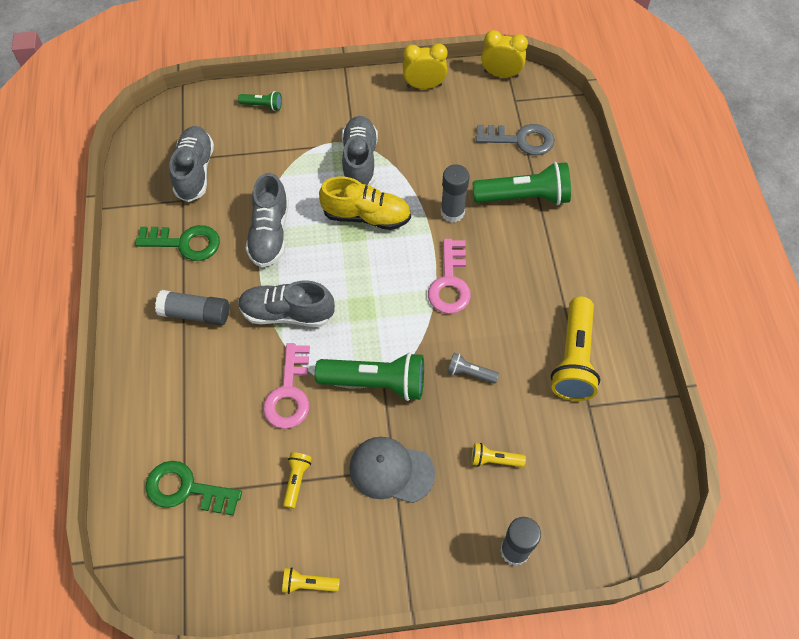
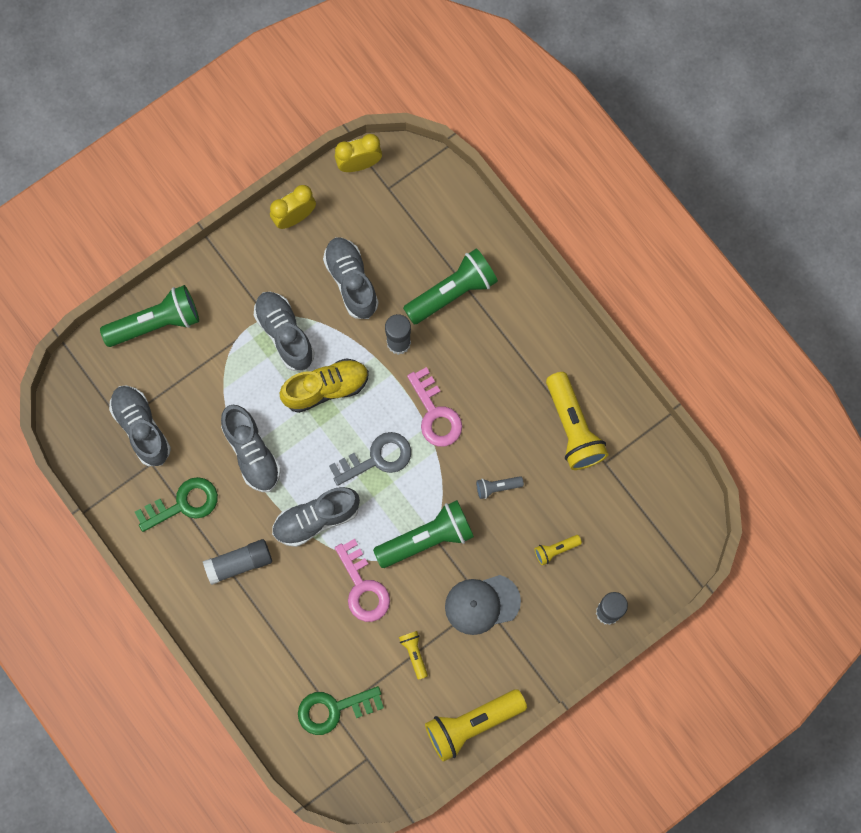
camera: 30 degrees left, 15 degrees up
green flashlight [238,91,282,111] -> green flashlight [100,285,199,347], size x2.12
yellow flashlight [282,567,340,594] -> yellow flashlight [425,689,527,762], size x2.12
grey key [476,124,554,155] -> grey key moved to [329,432,411,486]
none -> grey shoe [323,237,379,319]

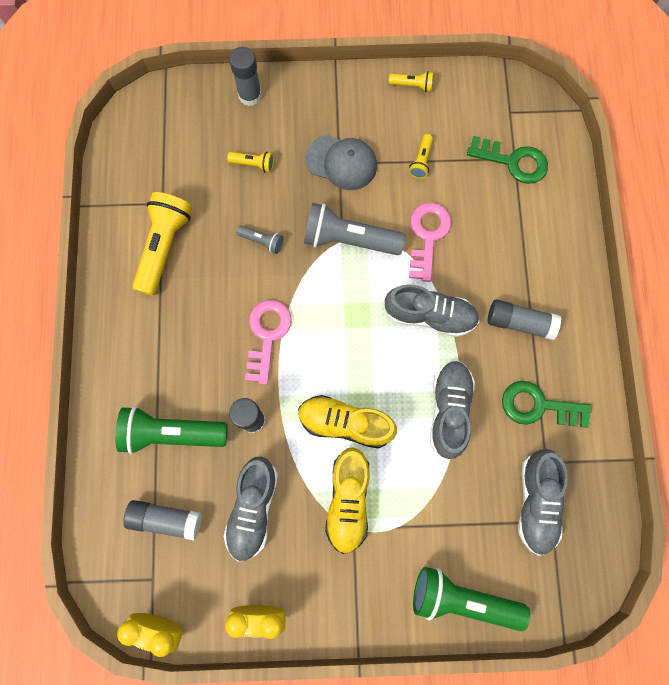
camera: 145 degrees left, 0 degrees up
grey shoe [254,292,315,371] -> yellow shoe [325,448,370,554]
grey key [329,432,411,486] -> none
green flashlight [373,500,474,568] -> grey flashlight [304,203,405,255]
yellow flashlight [425,689,527,762] -> yellow flashlight [389,71,433,92], size x0.47
none -> grey glue stick [123,500,202,540]

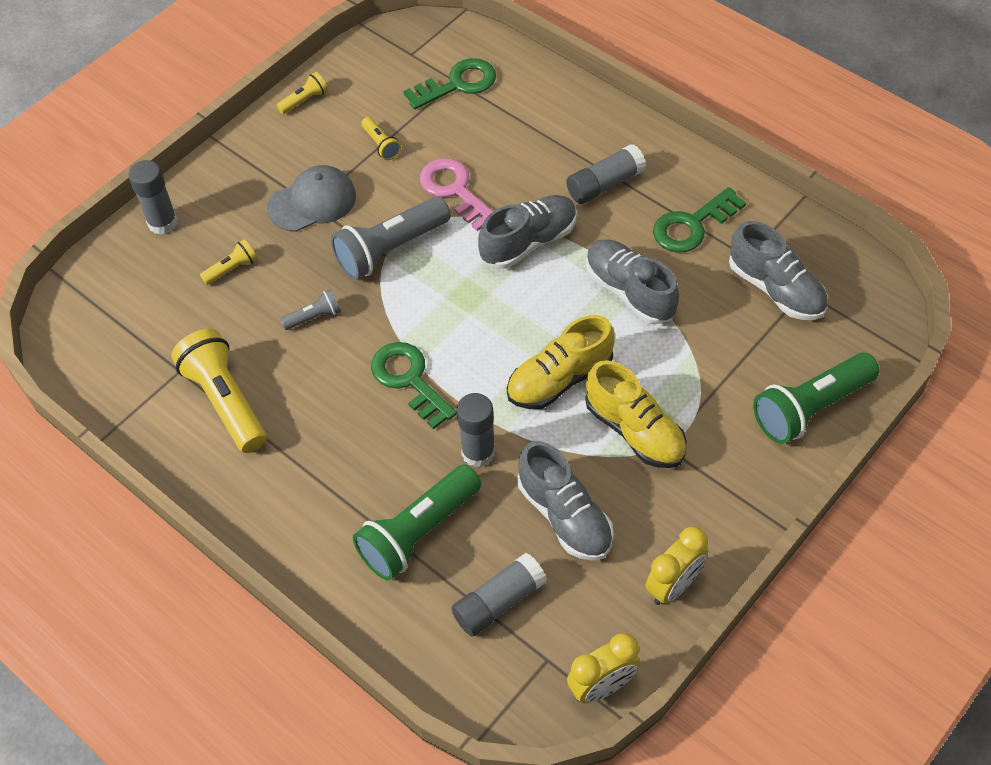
camera: 45 degrees left, 20 degrees down
pink key [245,300,292,385] -> green key [371,342,457,429]

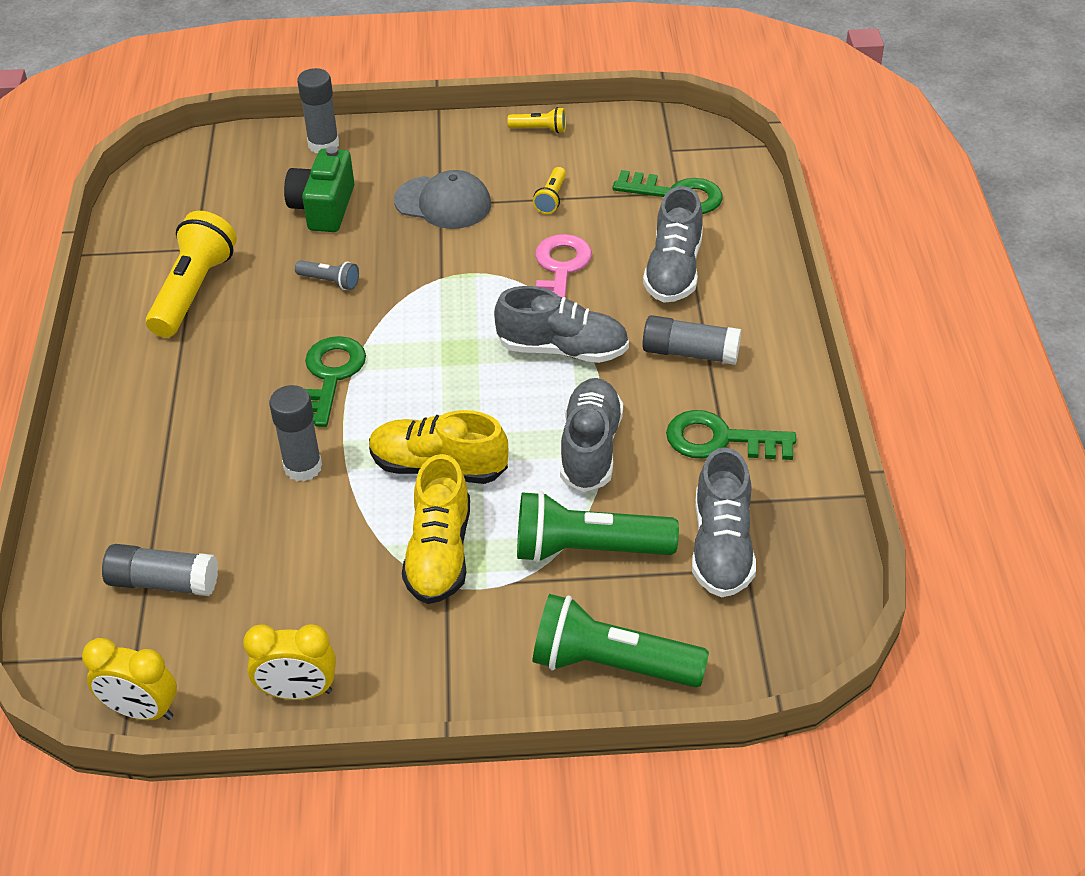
camera: 45 degrees right, 10 degrees down
yellow flashlight [200,239,257,285] -> green camera [284,146,354,232]
grey flashlight [331,196,451,280] -> none
green flashlight [353,464,481,581] -> green flashlight moved to [517,491,679,563]
grey shoe [518,441,614,561] -> grey shoe moved to [643,186,703,303]

